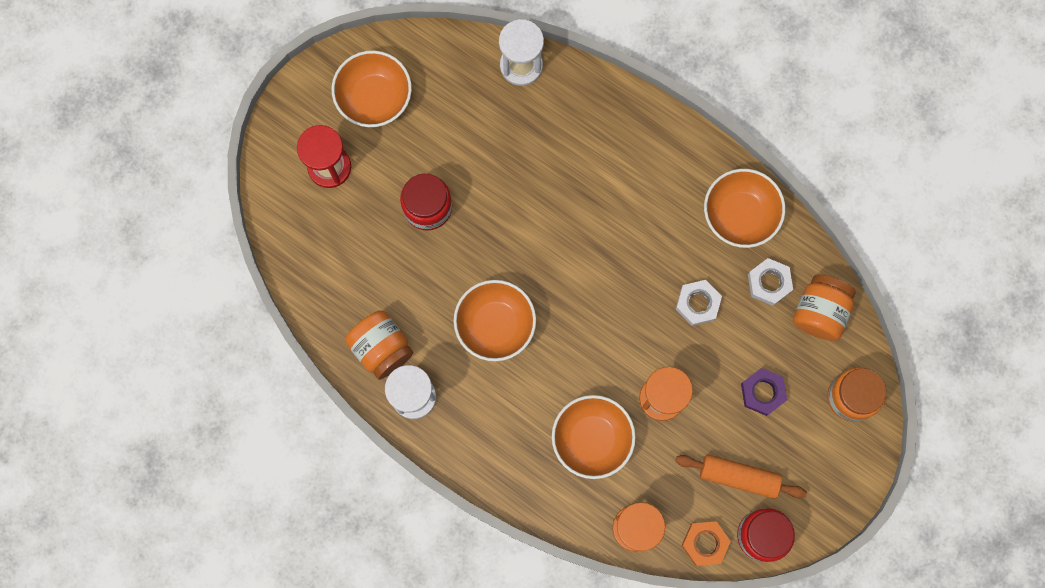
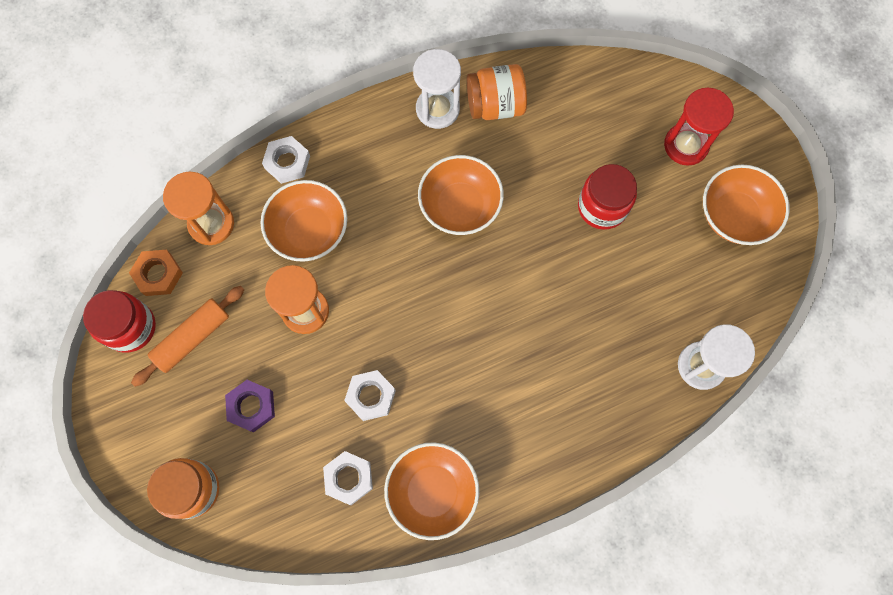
camera: 120 degrees right, 5 degrees down
orange jar [793,274,856,341] -> none
none -> white nut [262,136,310,184]

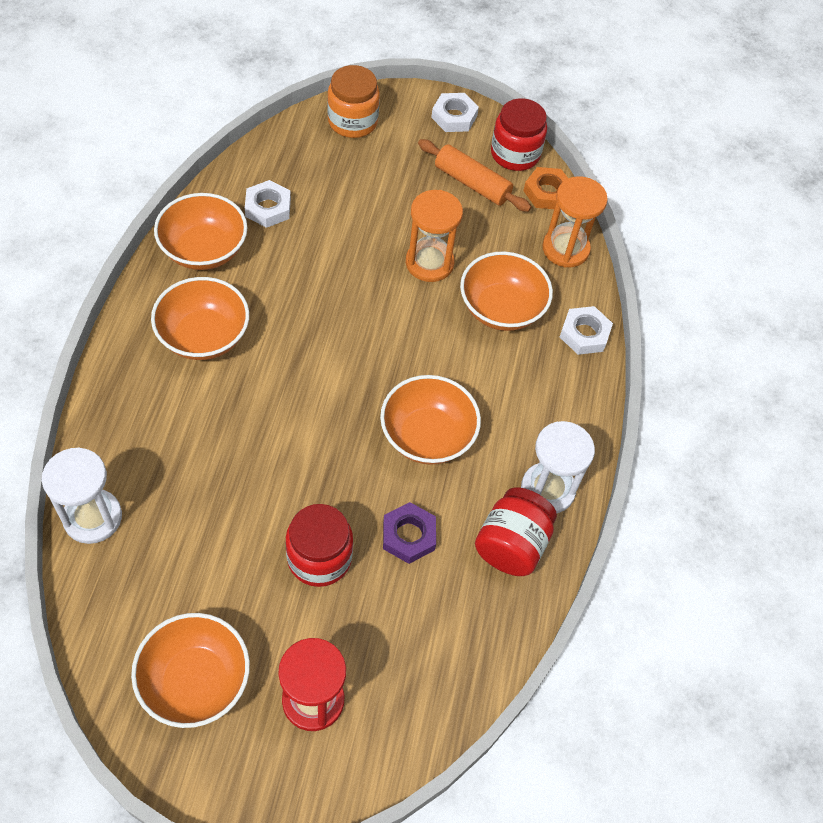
camera: 120 degrees right, 15 degrees down
orange rolling pin [131,286,244,387] -> orange rolling pin turned 45 degrees counterclockwise [418,139,531,212]
purple nut [225,380,275,433] -> purple nut moved to [383,502,436,564]
white nut [344,370,396,421] -> white nut moved to [431,93,479,132]
orange jar [467,64,527,120] -> red jar [475,487,557,576]
none -> orange bowl [151,277,249,360]

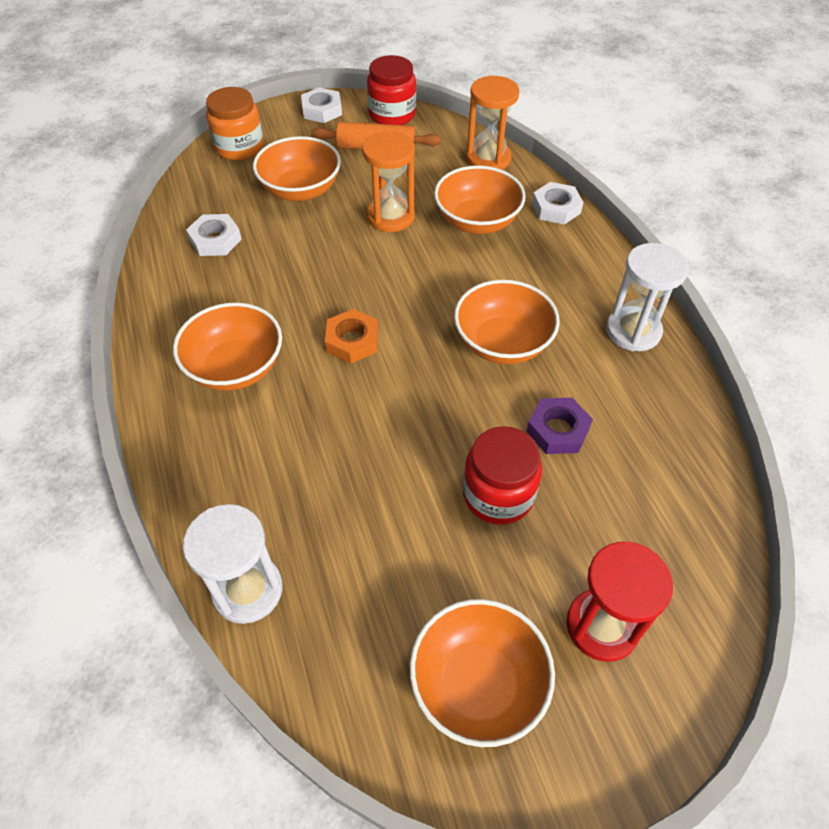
camera: 25 degrees left, 5 degrees down
orange bowl [154,193,247,270] -> orange bowl moved to [253,136,341,201]
red jar [475,487,557,576] -> none
orange nut [523,167,568,209] -> orange nut moved to [325,309,378,363]

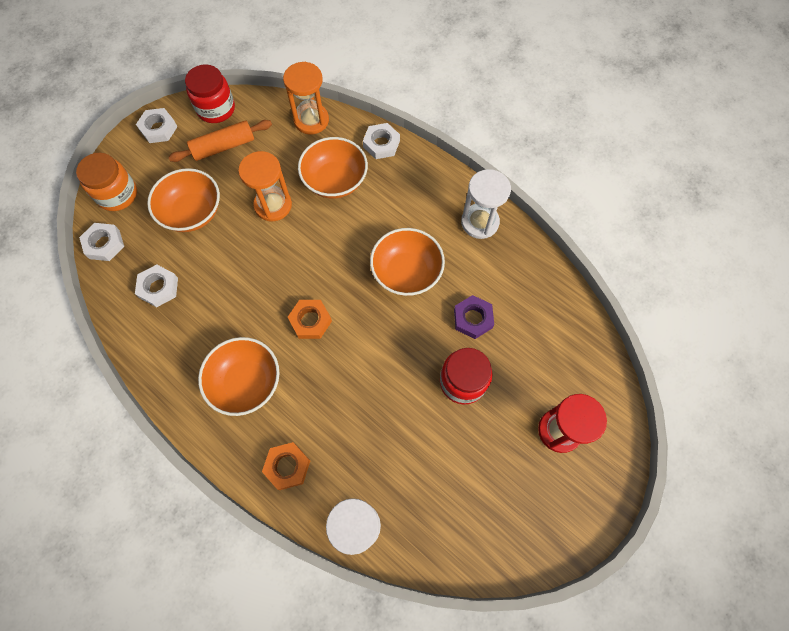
camera: 30 degrees left, 15 degrees up
orange bowl [410,599,555,747] -> none
none -> white nut [79,223,124,261]
none -> orange nut [262,442,310,490]

